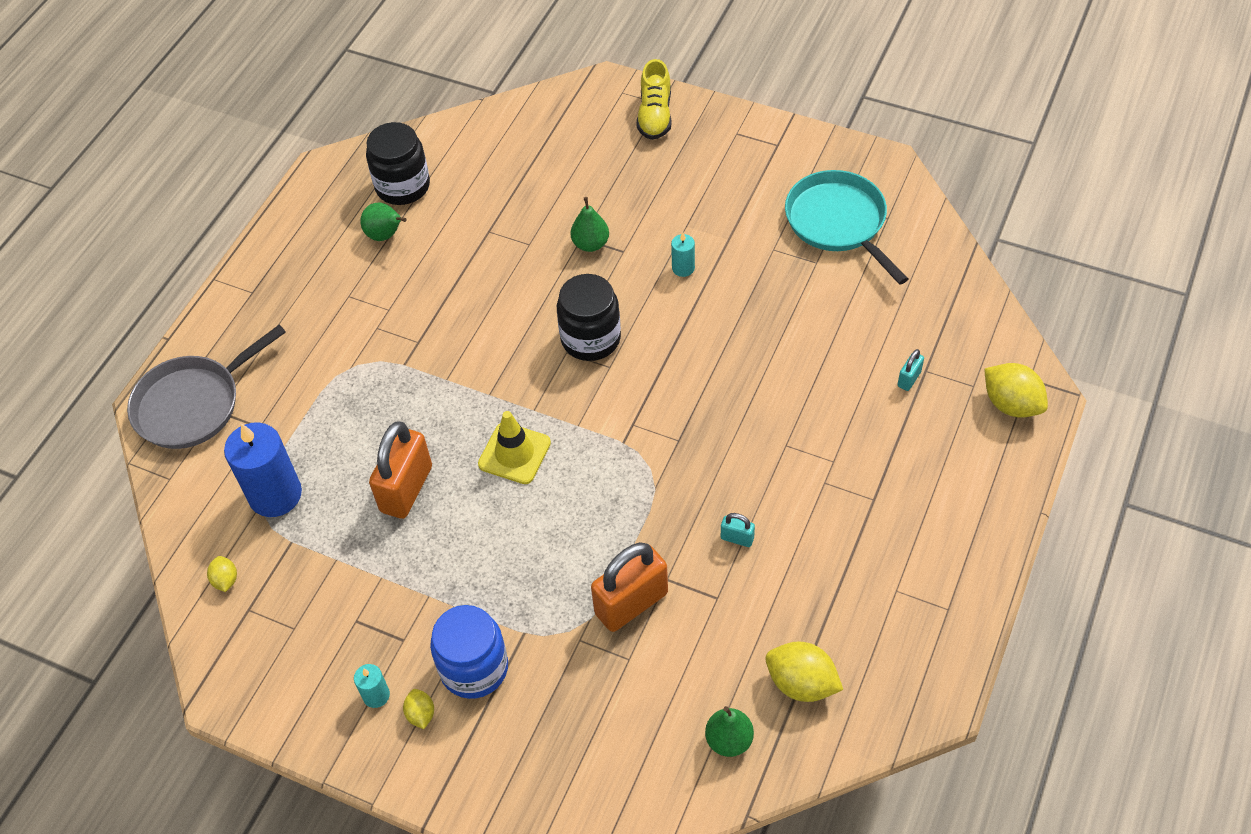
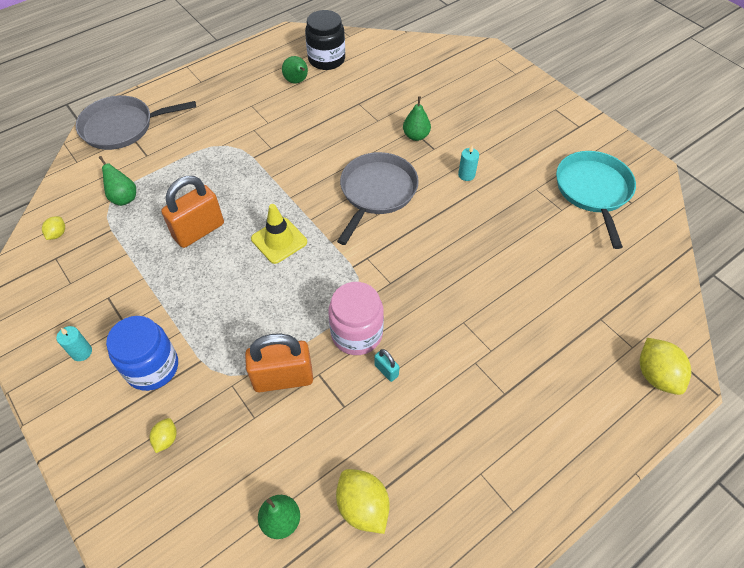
camera: 25 degrees right, 0 degrees up
blue candle [224,422,302,517] -> green pear [99,156,136,206]
yellow lemon [403,689,434,729] -> yellow lemon moved to [150,418,176,453]
black jar [557,274,621,361] -> grey pan [337,152,419,245]
yellow shoe [637,59,672,140] -> none
turquoise padlock [897,349,924,391] -> none
none -> pink jar [328,282,384,355]

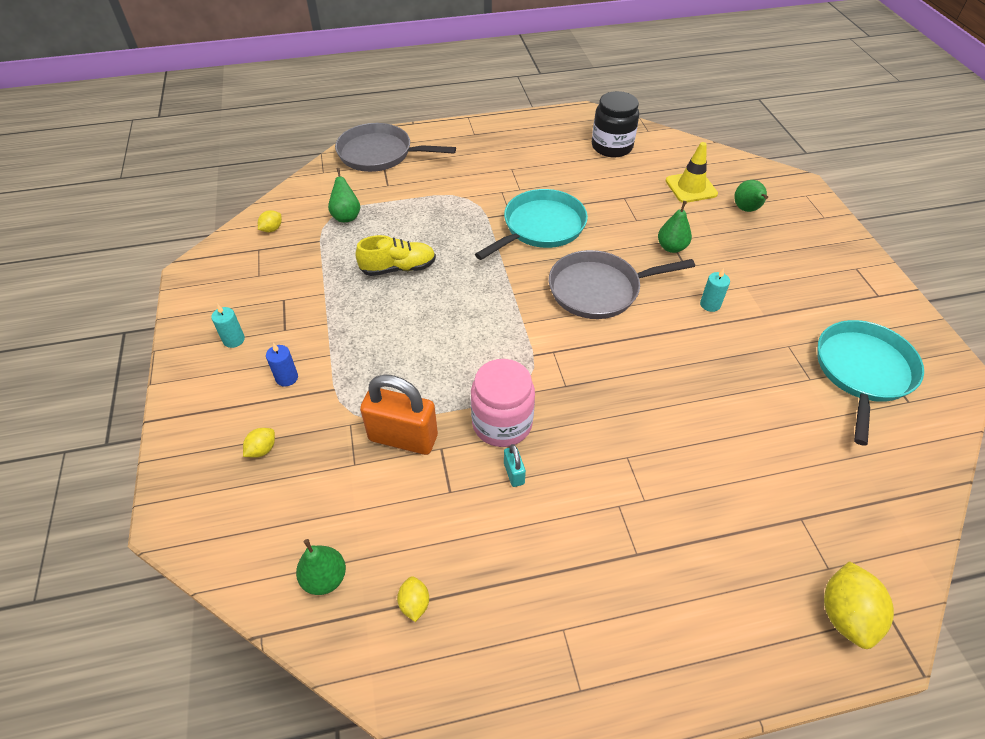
camera: 25 degrees right, 5 degrees down
blue jar [106,316,178,391] -> blue candle [266,343,298,387]
orange padlock [161,176,224,248] -> yellow shoe [355,235,436,276]
yellow traffic cone [251,204,307,264] -> yellow traffic cone moved to [666,142,718,202]
green pear [282,56,308,84] -> green pear moved to [734,180,768,212]
yellow lemon [336,469,390,534] -> yellow lemon [397,576,429,622], size x0.54
grey pan [337,152,419,245] -> grey pan turned 150 degrees counterclockwise [549,250,695,319]
none -> turquoise pan [475,189,588,260]

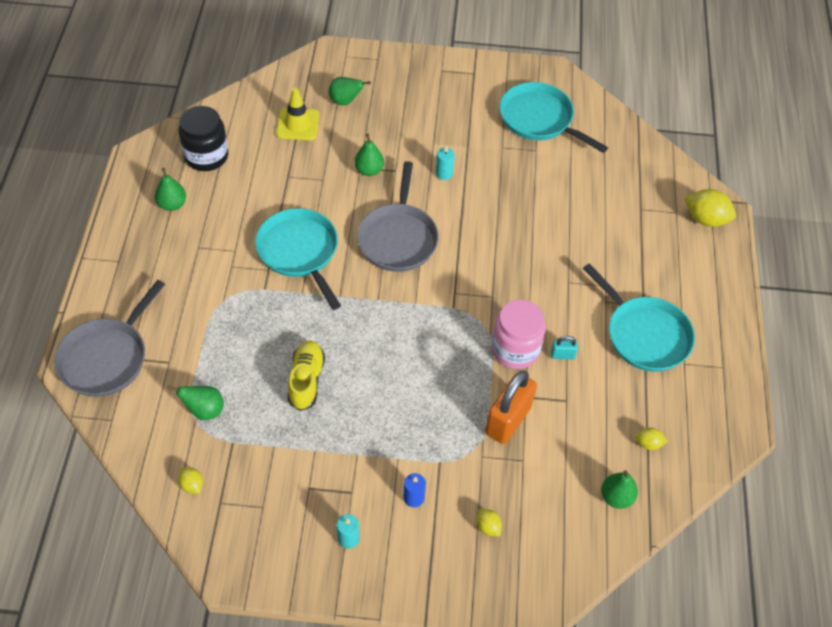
camera: 75 degrees left, 5 degrees up
none -> green pear [155,168,186,211]
none -> turquoise pan [583,263,695,372]

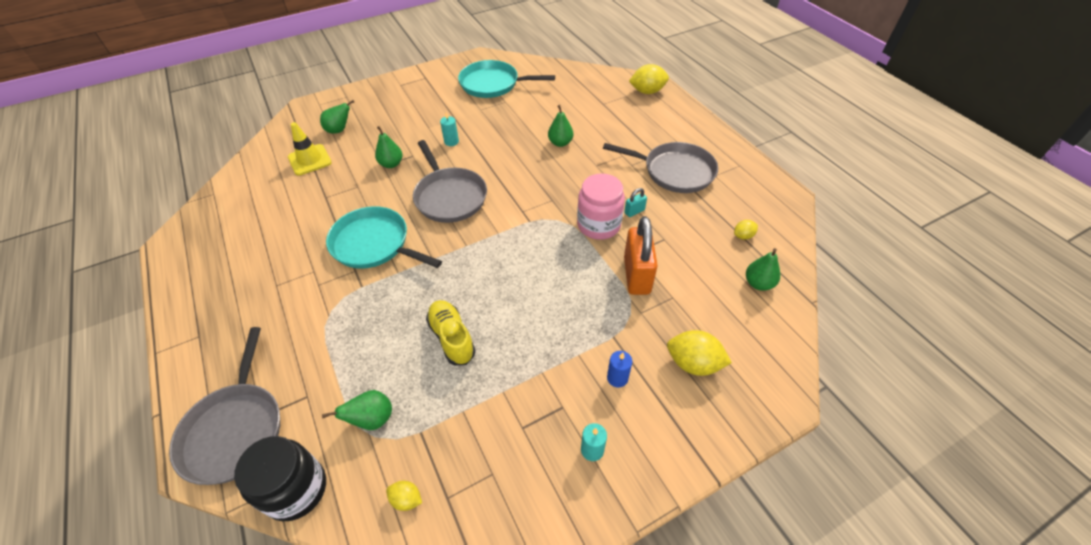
camera: 30 degrees left, 5 degrees down
green pear [155,168,186,211] -> green pear moved to [548,105,573,147]
black jar [179,106,228,171] -> black jar moved to [234,436,326,521]
yellow lemon [476,509,502,536] -> yellow lemon [667,330,732,376], size x1.87
turquoise pan [583,263,695,372] -> grey pan [603,142,718,193]

